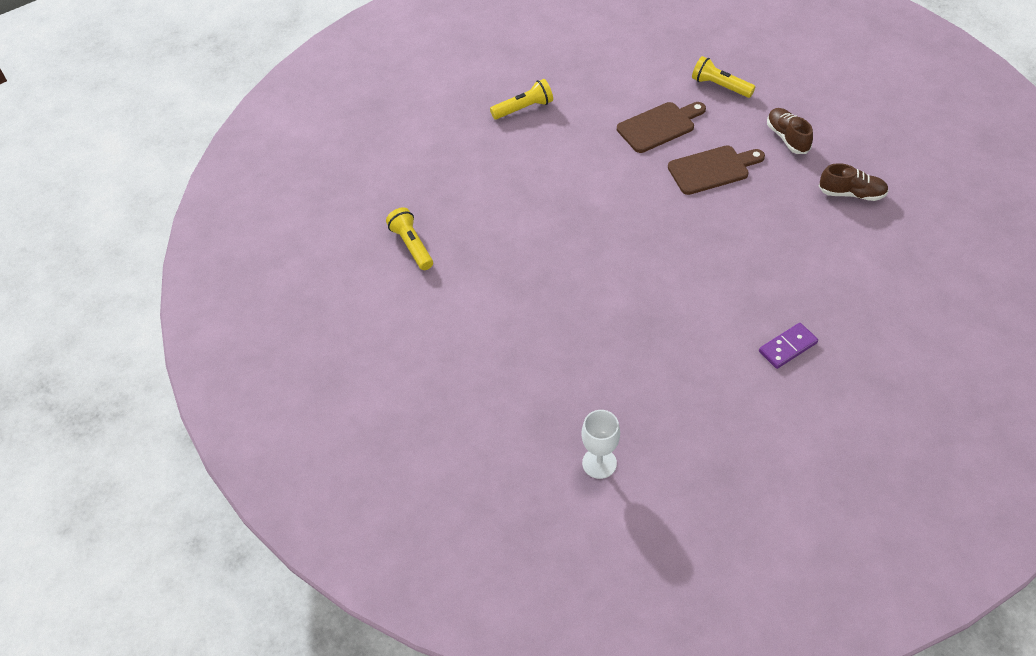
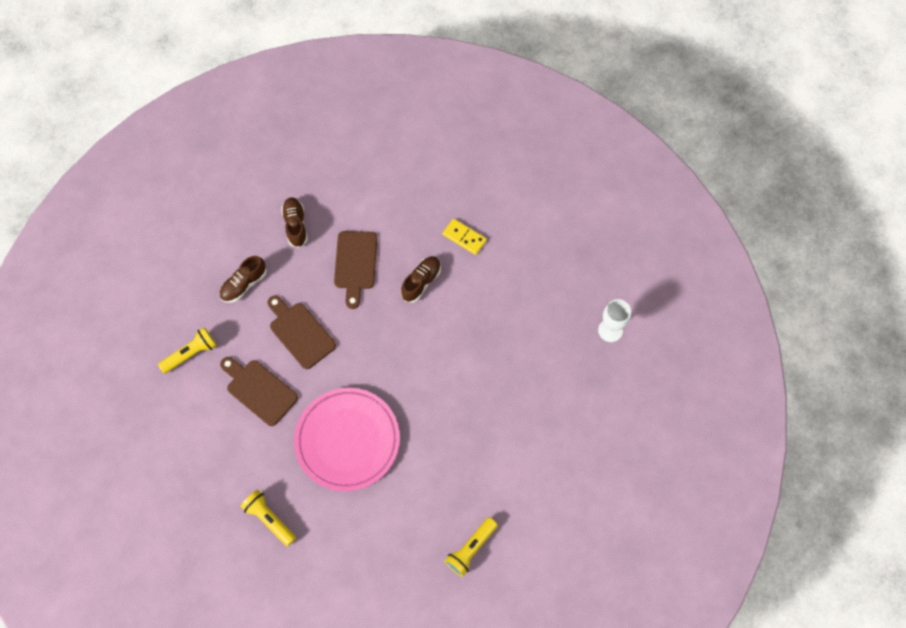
camera: 115 degrees left, 15 degrees up
yellow flashlight [692,56,755,98] -> yellow flashlight turned 135 degrees counterclockwise [158,327,217,374]
purple domino [759,323,818,369] -> yellow domino [442,219,487,255]
none -> pink plate [294,388,400,491]
none -> brown cutting board [334,231,377,309]
none -> brown shoe [401,256,441,303]

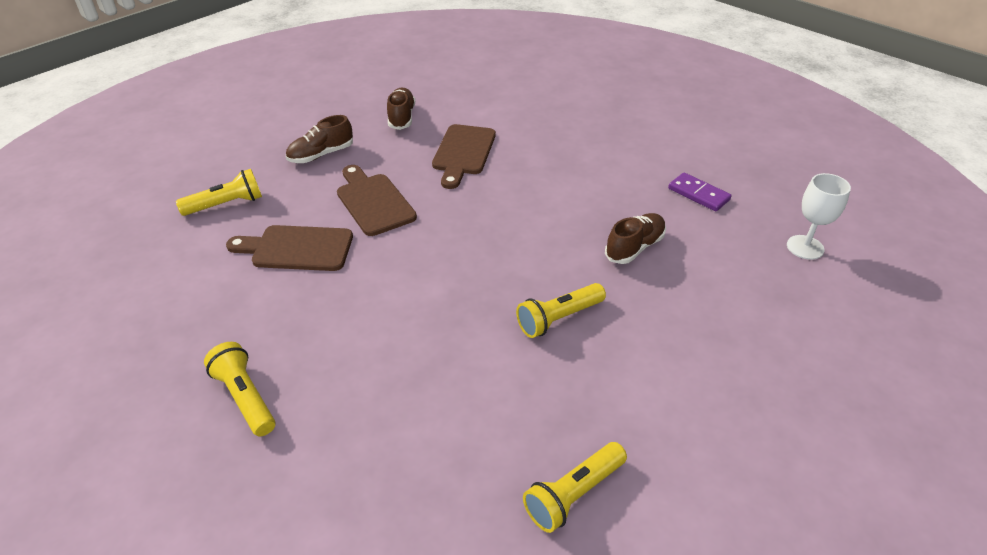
camera: 10 degrees right, 25 degrees down
brown cutting board [220,357,298,426] -> brown cutting board turned 45 degrees counterclockwise [226,225,353,271]
pink plate [294,388,400,491] -> none
brown shoe [401,256,441,303] -> brown shoe moved to [605,213,666,264]
yellow domino [442,219,487,255] -> none
none -> yellow flashlight [516,283,606,338]
none -> purple domino [668,173,732,211]

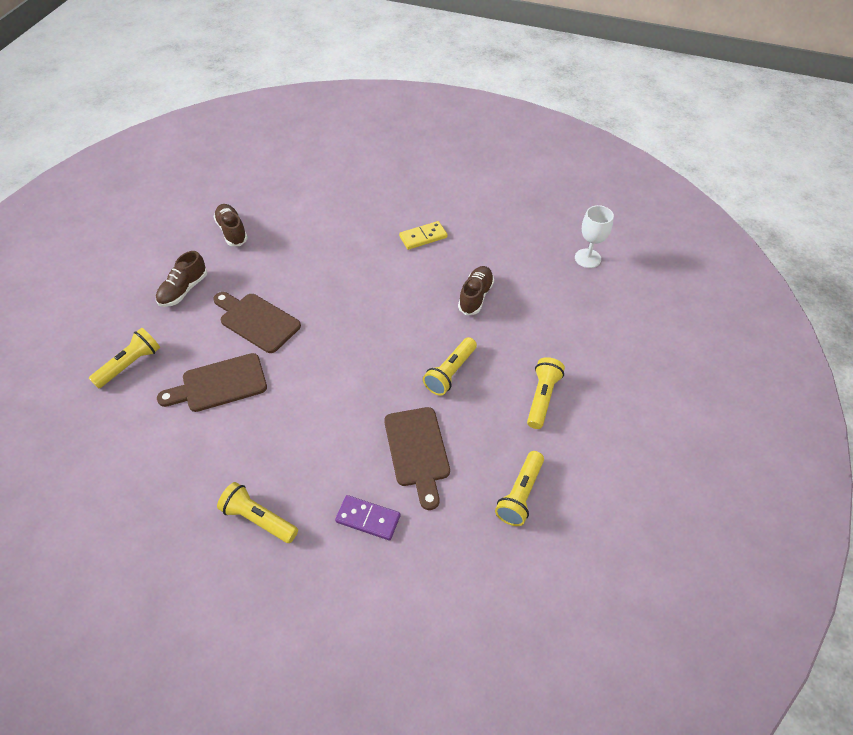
camera: 25 degrees left, 10 degrees up
brown cutting board [432,124,496,189] -> brown cutting board moved to [384,407,450,510]
purple domino [668,173,732,211] -> purple domino moved to [335,495,400,540]
none -> yellow domino [399,221,448,250]
none -> yellow flashlight [527,357,565,429]

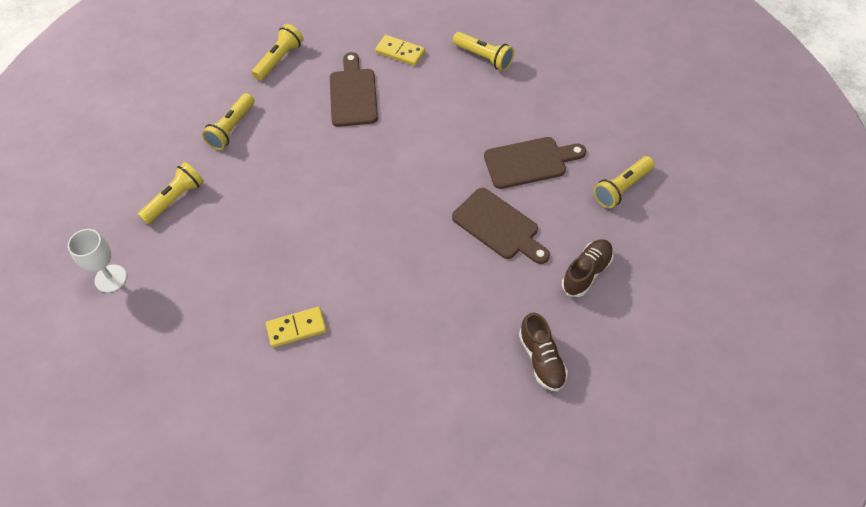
camera: 170 degrees left, 5 degrees up
purple domino [335,495,400,540] -> yellow domino [375,35,425,66]
yellow flashlight [423,337,477,396] -> yellow flashlight moved to [138,162,204,224]
brown shoe [458,266,494,315] -> none

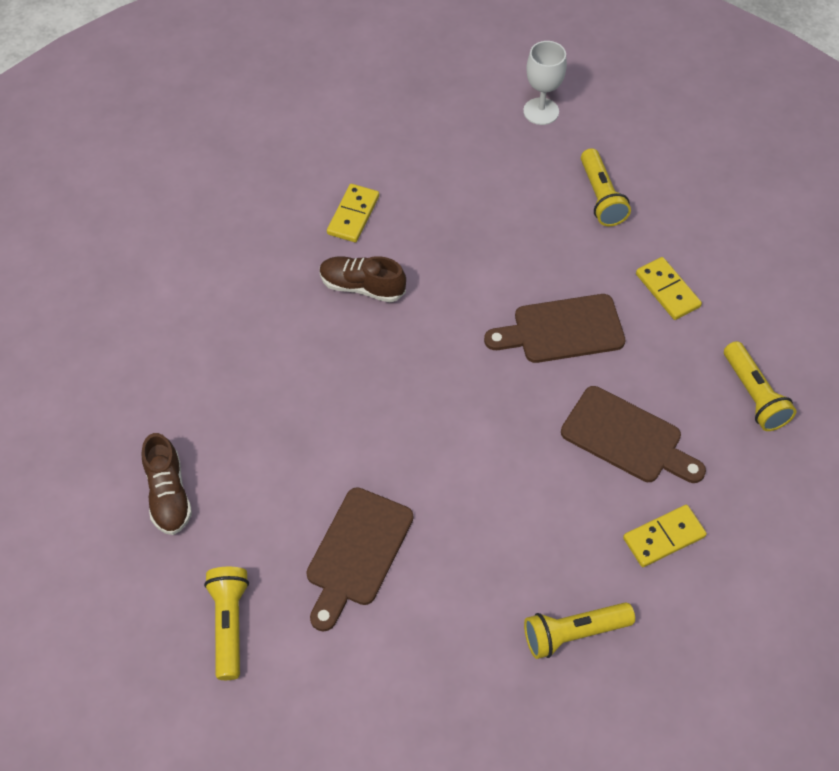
camera: 125 degrees right, 0 degrees up
yellow flashlight [202,93,254,150] -> yellow domino [636,257,702,320]
brown cutting board [452,188,550,264] -> brown cutting board moved to [484,294,625,363]
brown shoe [519,312,568,391] -> brown shoe moved to [320,256,406,302]

